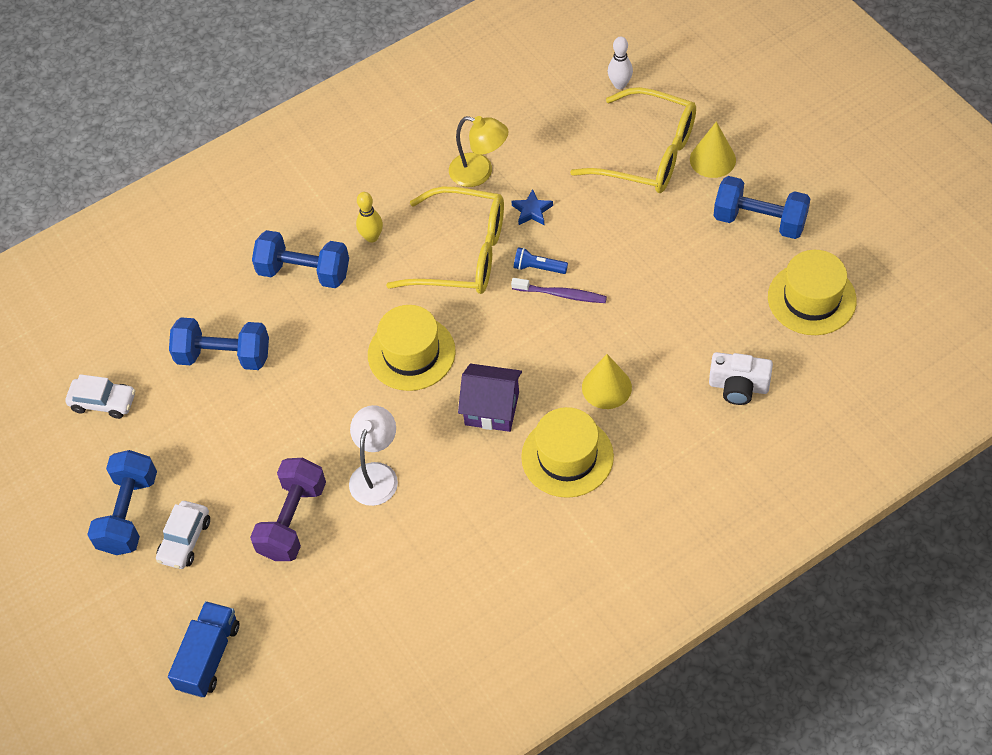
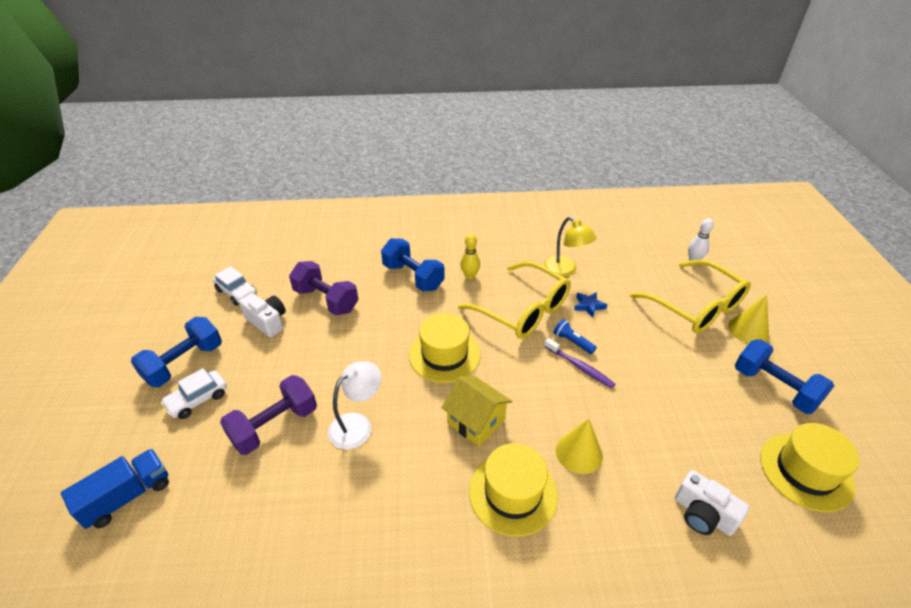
camera: 25 degrees right, 15 degrees down
blue dumbbell [169,317,269,370] -> purple dumbbell [289,261,358,315]
purple house [458,364,522,432] -> yellow house [441,376,512,447]
none -> white camera [239,293,286,337]

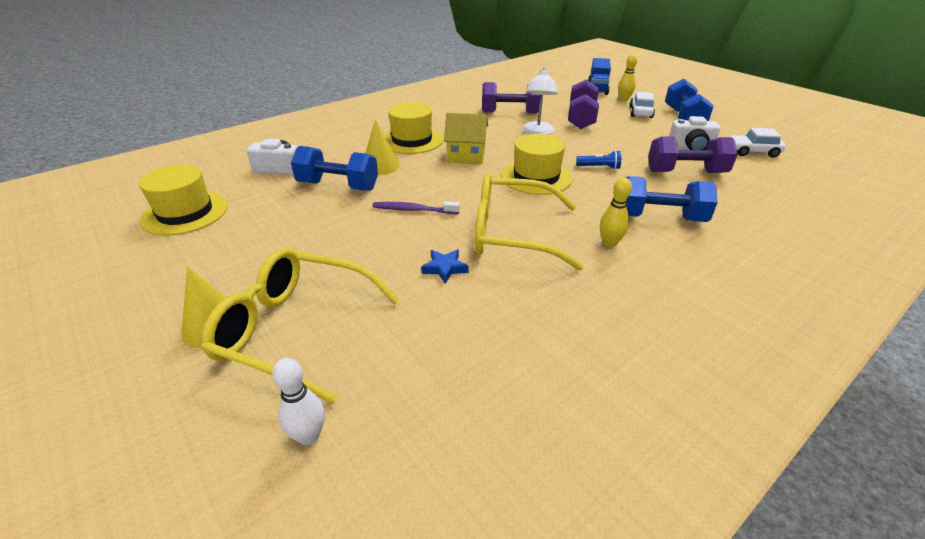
camera: 145 degrees right, 5 degrees down
yellow lamp [544,217,596,277] -> none
blue flashlight [553,319,597,354] -> blue flashlight moved to [576,150,621,170]
blue dumbbell [735,339,834,414] -> blue dumbbell moved to [291,146,378,191]
none -> purple dumbbell [482,82,540,113]
none -> yellow bowling pin [618,54,637,101]

